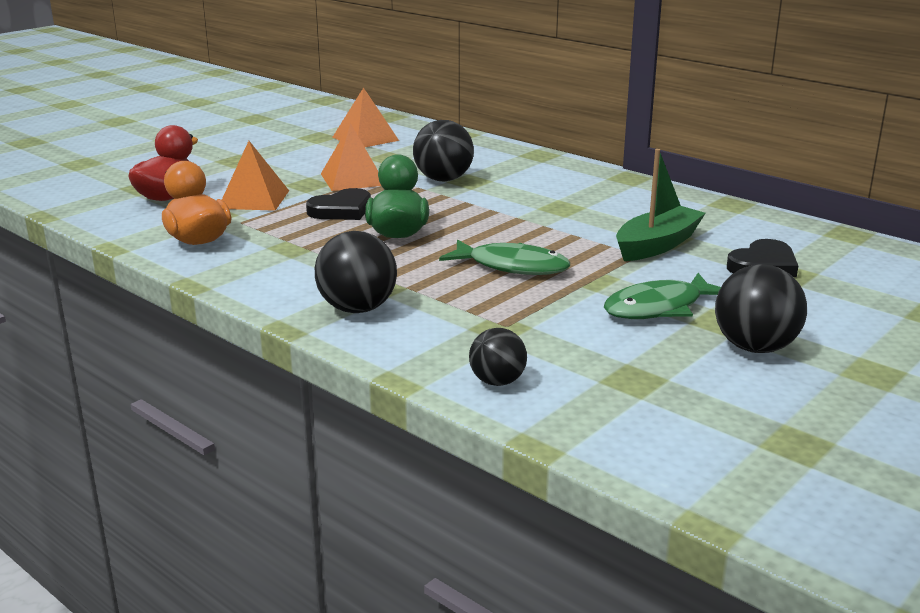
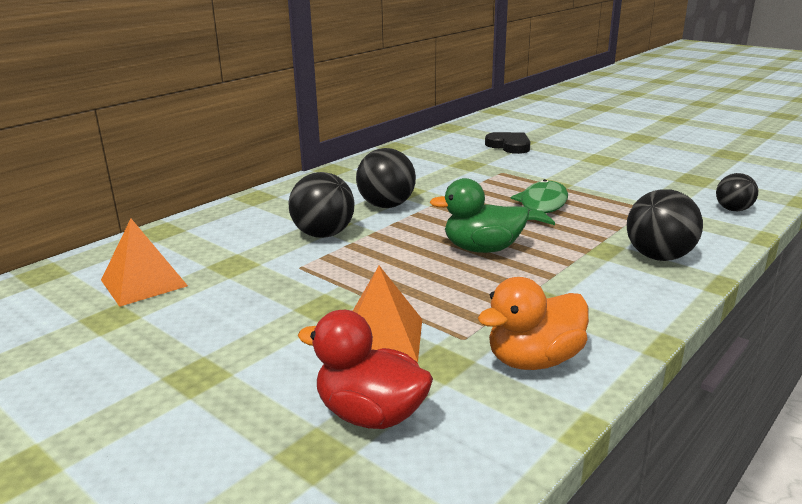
camera: 90 degrees left, 0 degrees up
black heart [306,188,371,220] -> none
orange pyramid [321,123,381,191] -> none
green fish [604,273,721,319] -> none
green boat [616,149,705,261] -> none
black ball [715,264,807,353] -> black ball moved to [356,148,416,208]

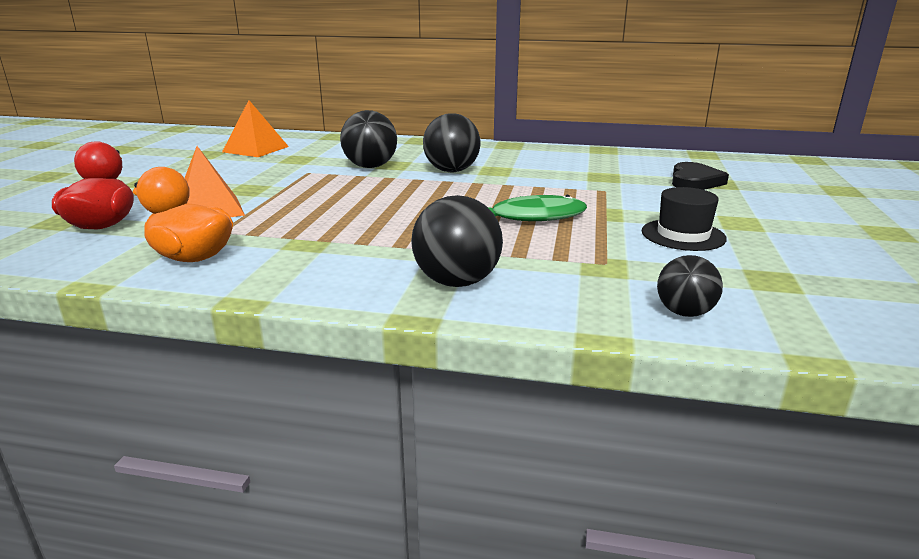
camera: 60 degrees right, 0 degrees up
green duck [430,178,529,253] -> none
none -> black hat [642,187,727,251]

